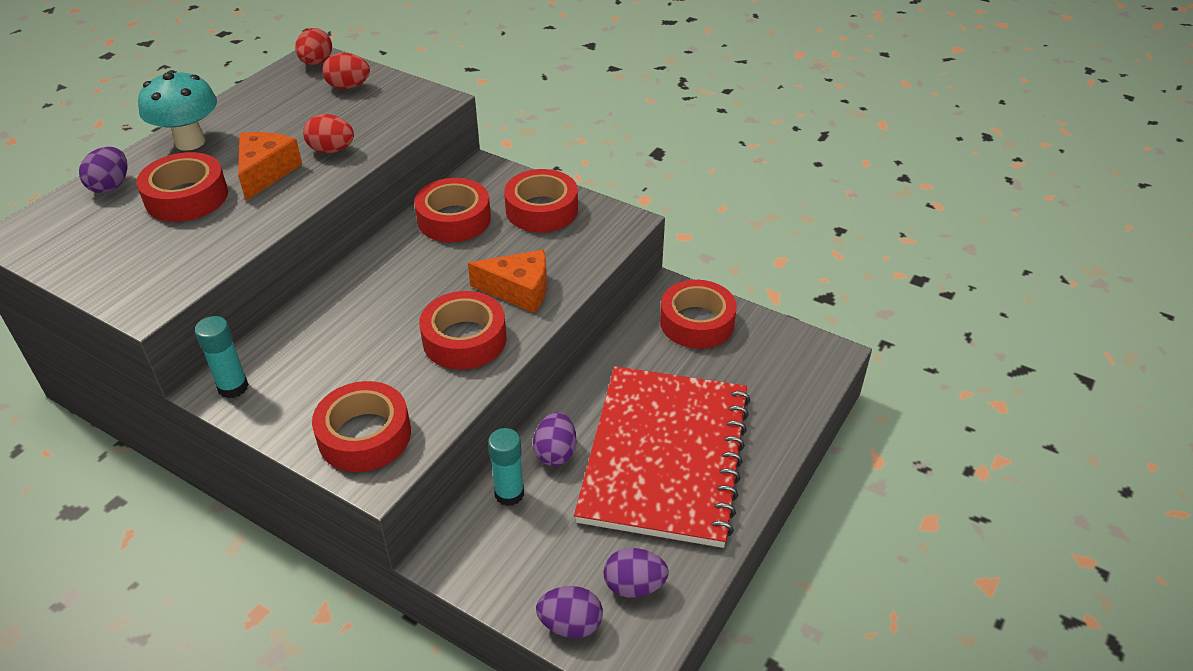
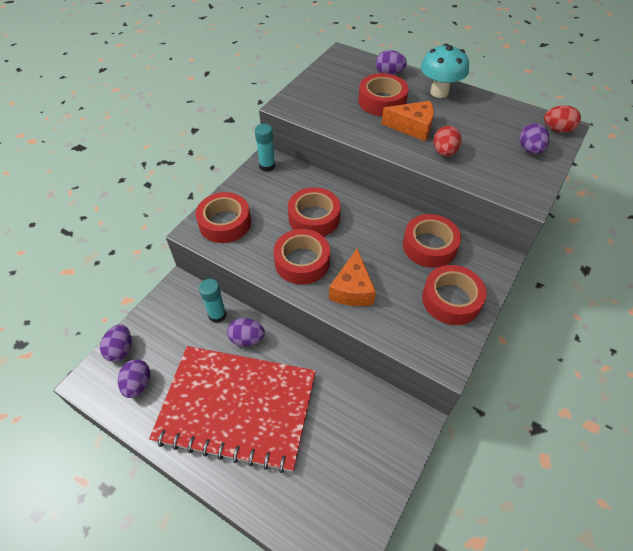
camera: 90 degrees right, 10 degrees up
red egg [322,53,370,89] -> purple egg [519,123,550,154]
red tape [660,280,737,349] -> red tape moved to [288,187,341,236]

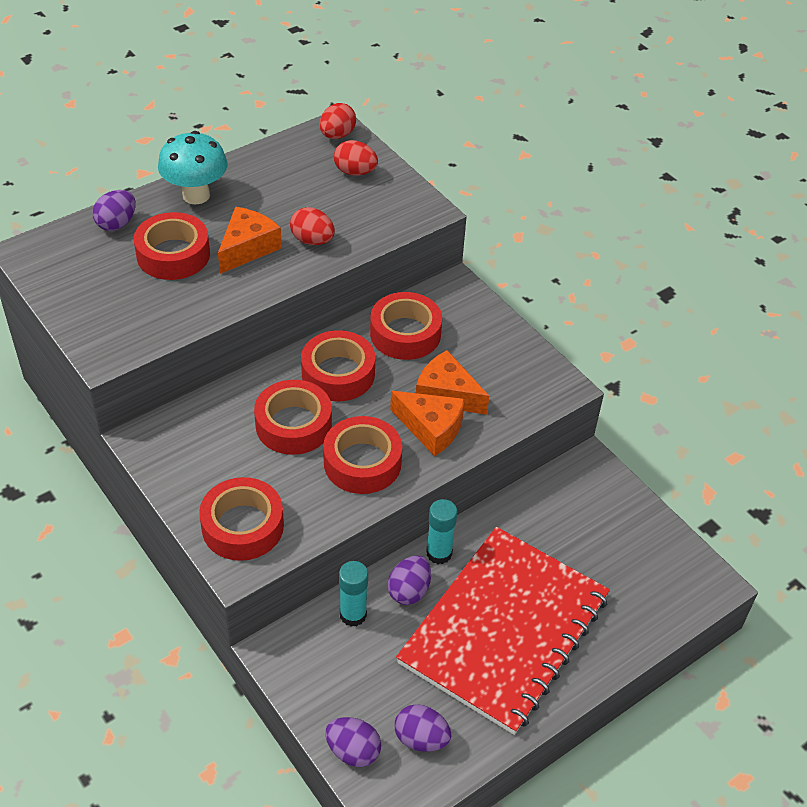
camera: 70 degrees left, 5 degrees down
turquoise glue stick [255,124,275,172] -> turquoise glue stick moved to [426,499,458,564]
red tape [422,265,487,325] -> red tape moved to [301,330,375,401]
purple egg [519,123,550,154] -> red egg [334,140,378,176]
none -> orange cheese [416,350,489,415]

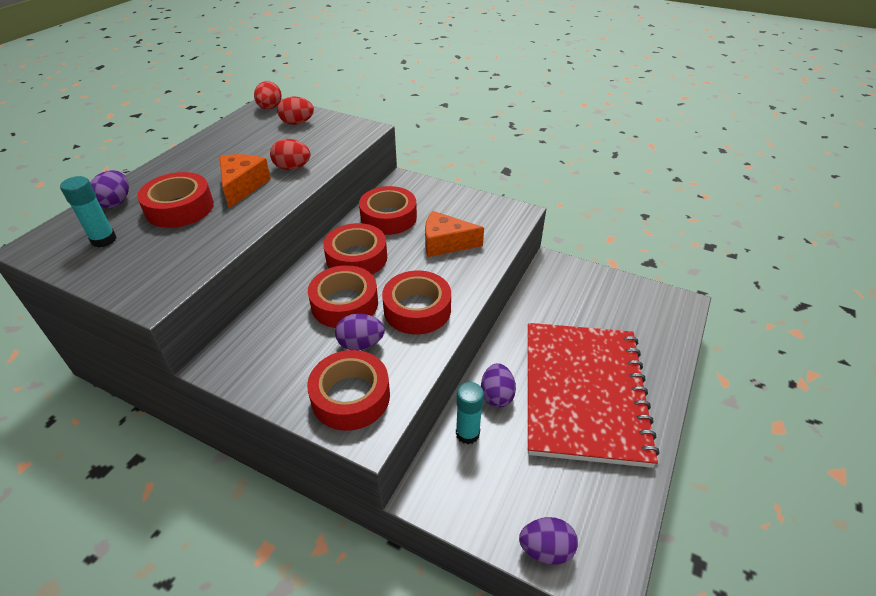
camera: 25 degrees left, 5 degrees down
turquoise mushroom [158,131,228,205] -> none
orange cheese [390,391,465,456] -> none
purple egg [395,704,452,752] -> purple egg moved to [335,313,385,350]
turquoise glue stick [426,499,458,564] -> turquoise glue stick moved to [60,176,117,248]

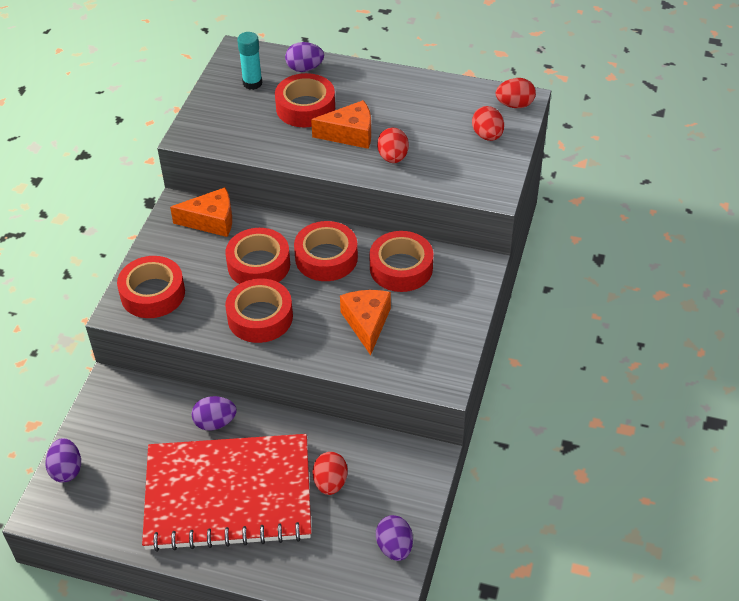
camera: 80 degrees right, 5 degrees up
purple egg [335,313,385,350] -> purple egg moved to [376,515,413,561]
turquoise glue stick [456,382,484,444] -> none
none -> orange cheese [170,187,232,237]
none -> red egg [313,452,348,495]

